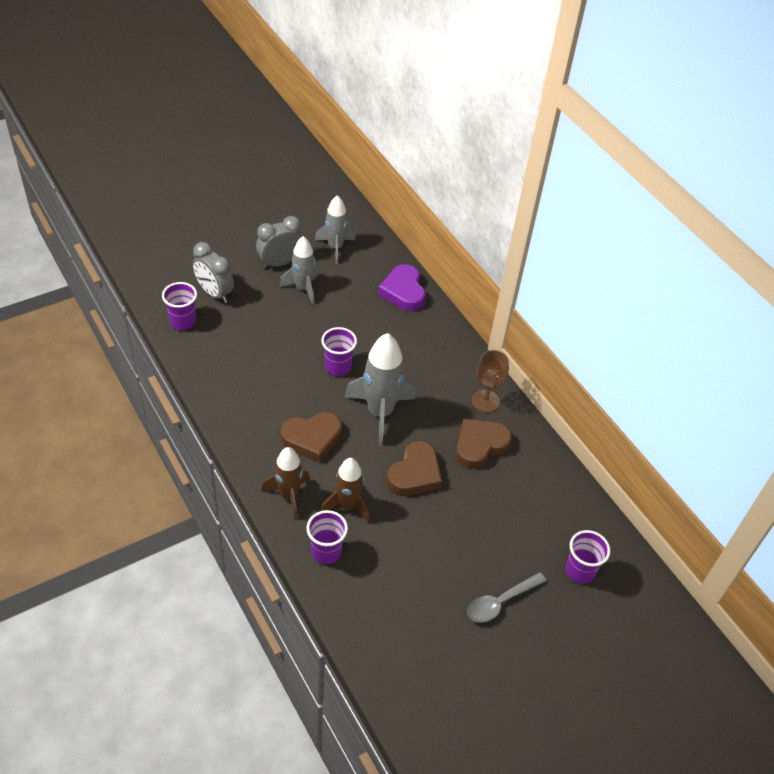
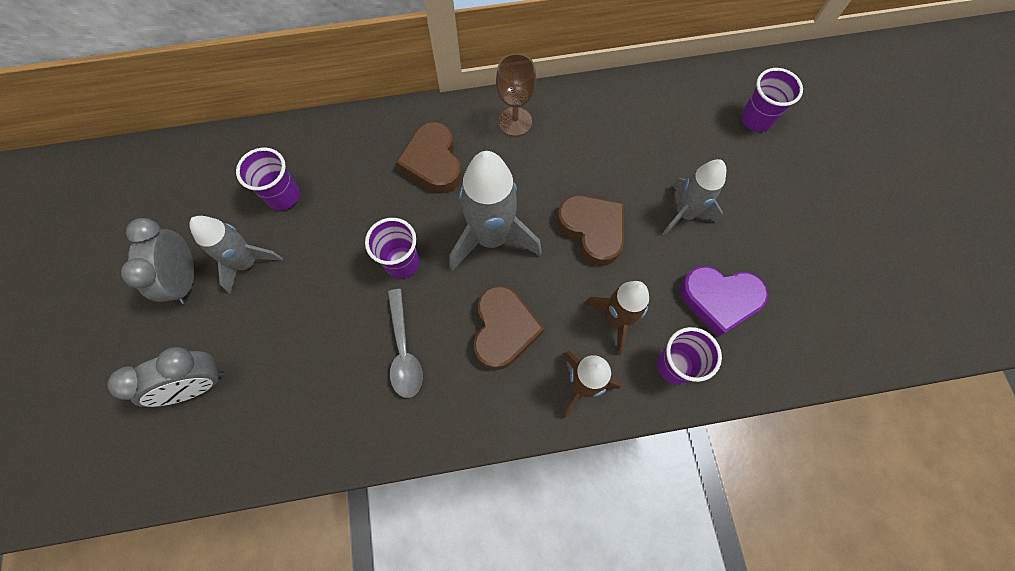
camera: 65 degrees left, 20 degrees up
purple cup [162,282,197,330] -> purple cup moved to [236,148,299,210]
grey rocket [315,195,355,264] -> grey rocket moved to [663,159,726,236]
purple heart [378,264,425,311] -> purple heart moved to [680,266,768,337]
brown heart [455,419,512,469] -> brown heart moved to [396,122,462,193]
grey spoon [468,572,546,623] -> grey spoon moved to [388,289,423,398]

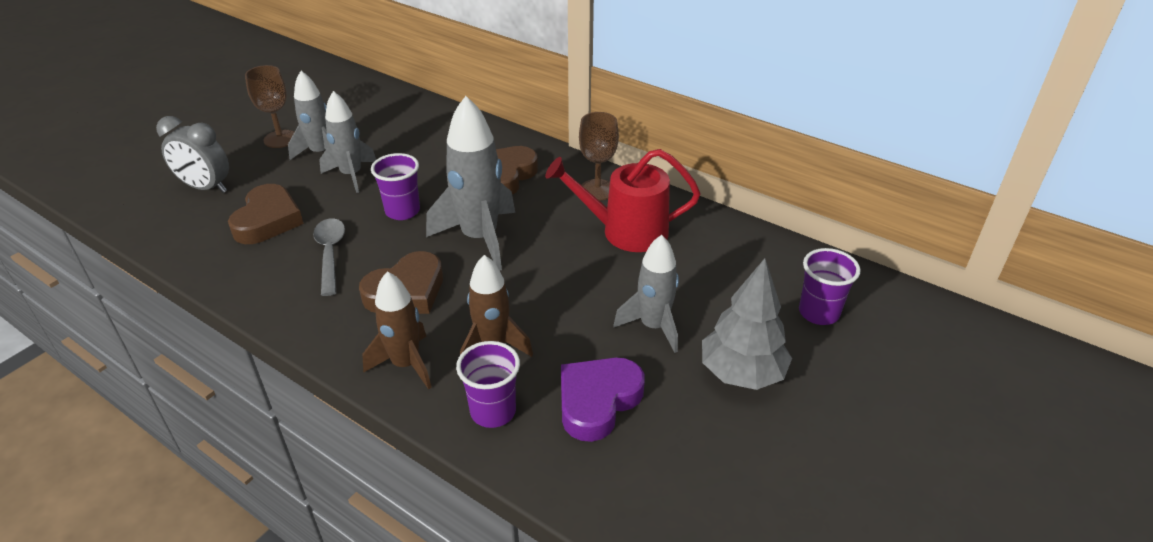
camera: 45 degrees right, 30 degrees down
grey clock [121,218,194,304] -> brown goblet [245,65,294,148]
purple cup [236,148,299,210] -> none
grey spoon [388,289,423,398] -> grey spoon turned 135 degrees clockwise [313,218,345,296]
brown heart [557,195,624,266] -> brown heart moved to [228,184,304,244]
purple heart [680,266,768,337] -> purple heart turned 75 degrees clockwise [561,358,645,442]
none -> grey rocket [319,91,376,193]
none -> red watering can [545,149,700,252]
none -> grey tree [702,258,792,390]

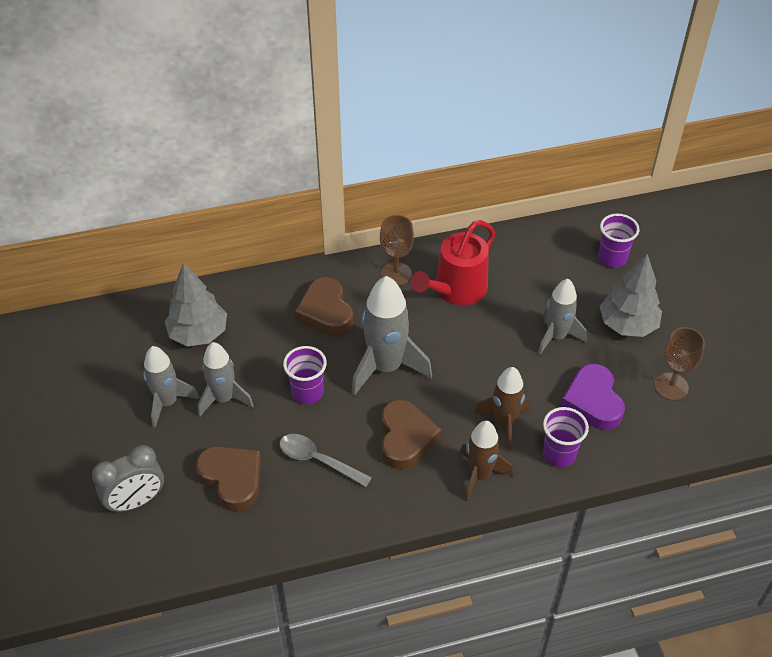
camera: 50 degrees left, 10 degrees up
brown goblet [245,65,294,148] -> brown goblet moved to [655,327,705,401]
none -> grey tree [165,262,227,346]

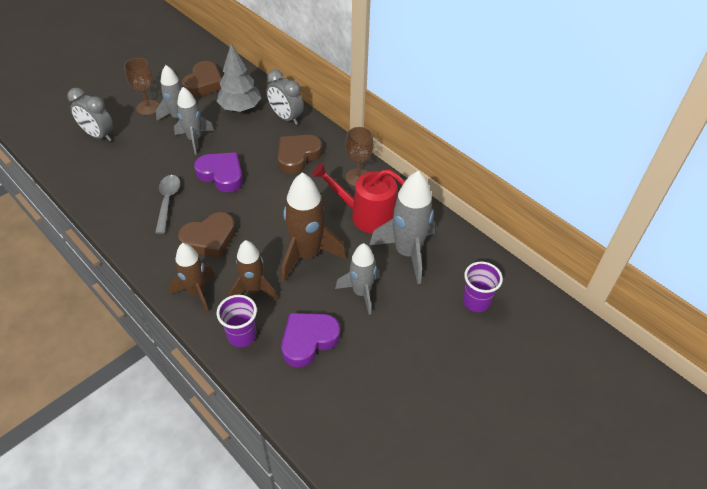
camera: 60 degrees right, 0 degrees up
brown heart [196,446,261,512] -> brown heart moved to [182,61,222,97]
purple cup [283,346,327,404] -> purple heart [194,152,243,192]
grey rocket [351,276,432,396] -> grey rocket moved to [370,171,435,284]
grey tree [600,254,662,337] -> none
brown goblet [655,327,705,401] -> brown goblet moved to [124,58,160,115]
none -> grey clock [266,69,304,125]
none -> brown rocket [282,172,346,282]

